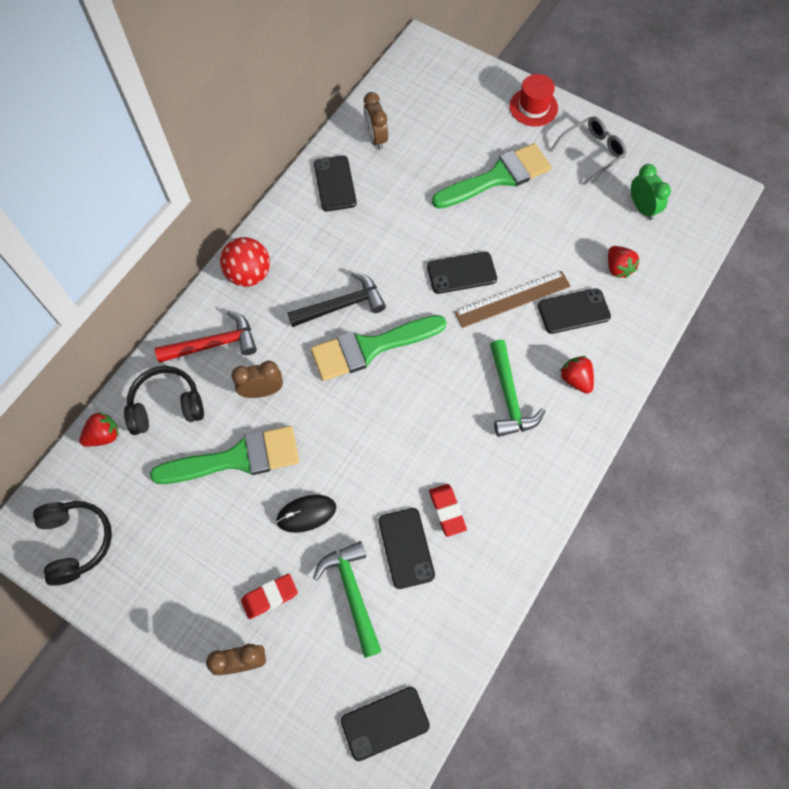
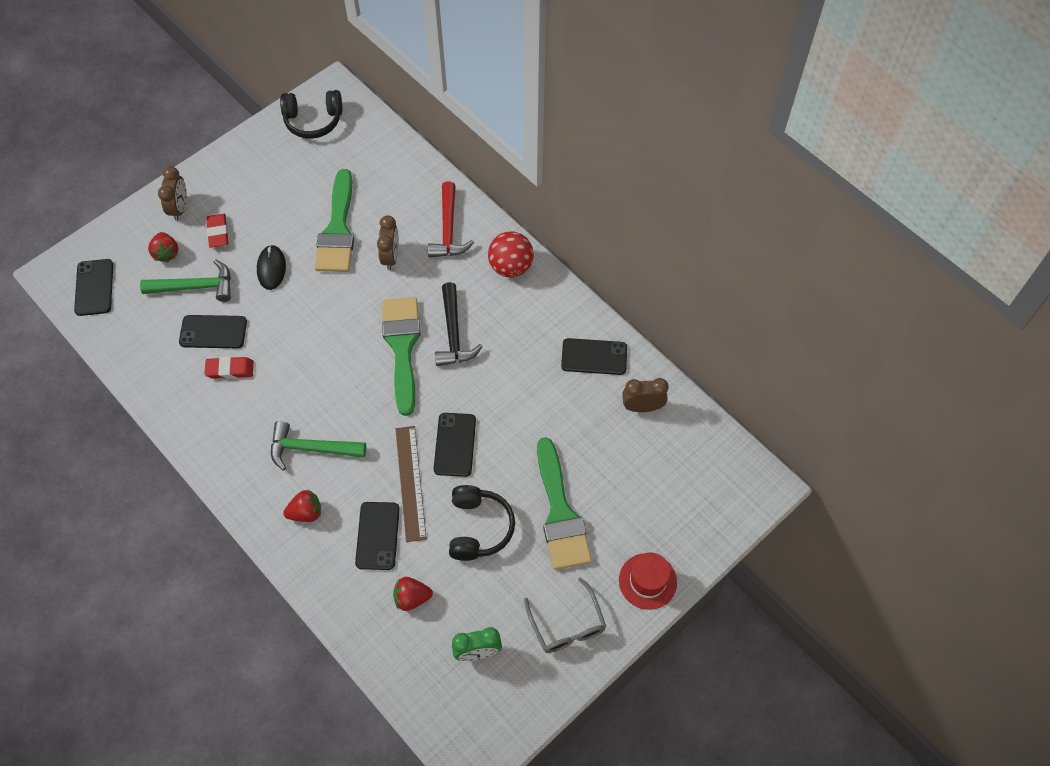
camera: 105 degrees right, 5 degrees down
red strawberry [79,412,119,447] -> red strawberry moved to [148,232,178,262]
black headphones [124,366,204,435] -> black headphones moved to [449,485,515,561]

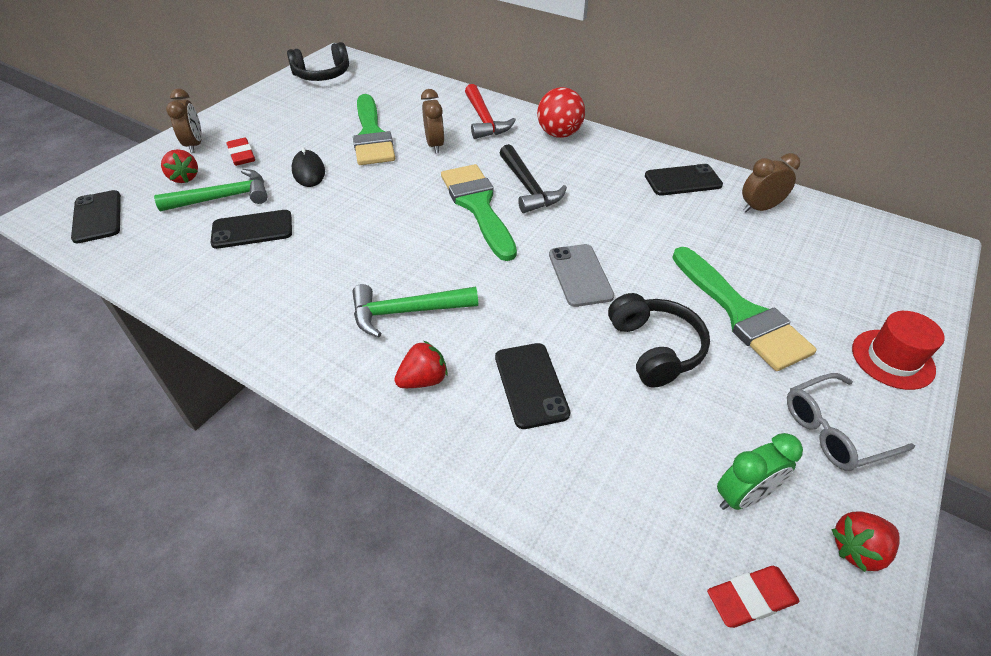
camera: 15 degrees left, 15 degrees down
red eraser [204,357,254,379] -> red eraser moved to [707,566,799,628]
red strawberry [393,577,433,611] -> red strawberry moved to [831,511,900,572]
brown ruler [395,426,427,542] -> none
black phone [434,413,476,477] -> grey phone [549,244,614,307]
grey glasses [524,577,606,653] -> grey glasses turned 105 degrees clockwise [787,373,915,471]

